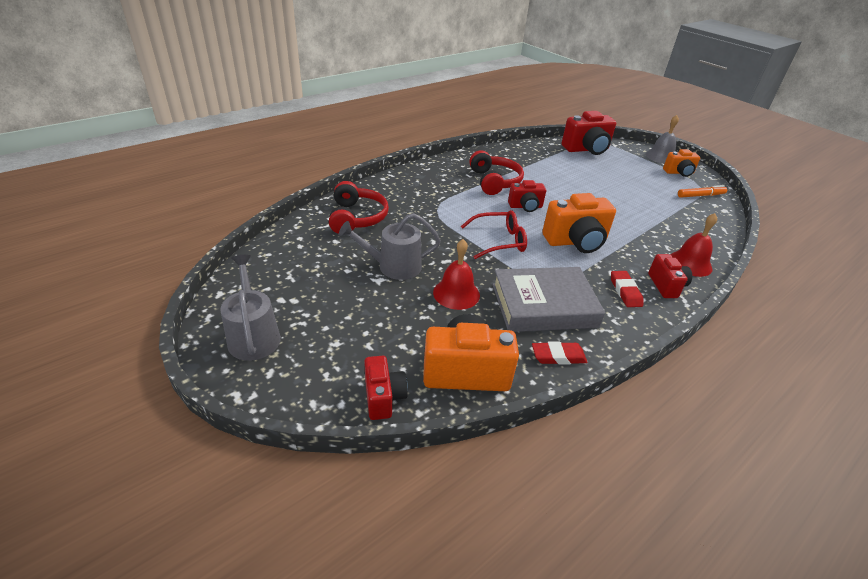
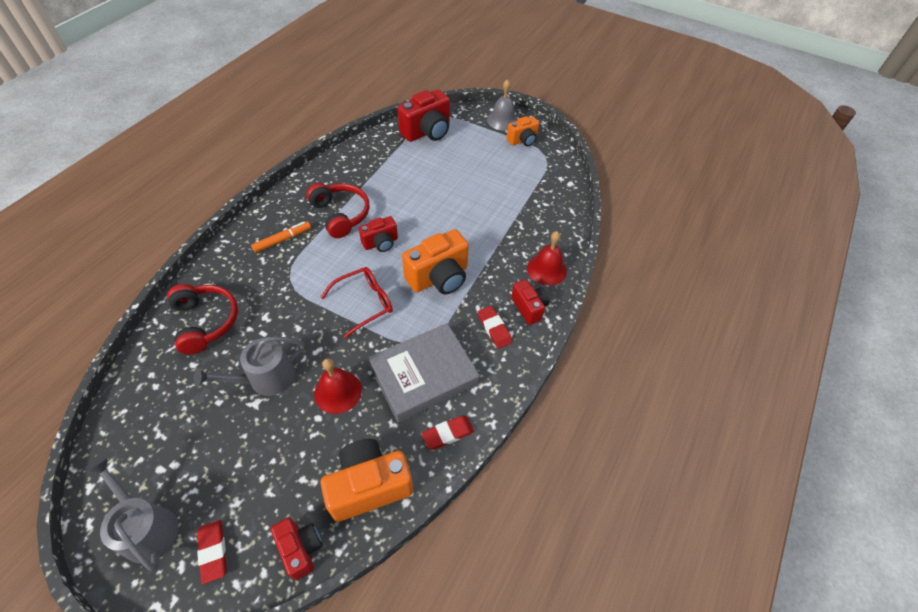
camera: 20 degrees left, 15 degrees up
orange marker [678,185,727,198] -> orange marker moved to [251,222,311,253]
none -> red eraser [197,520,227,584]

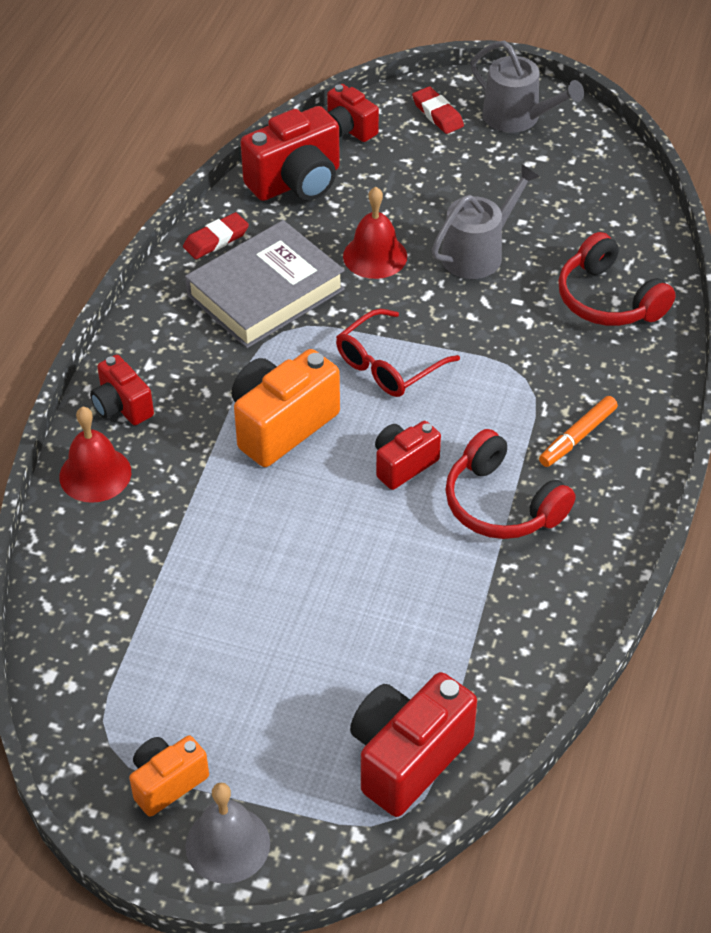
camera: 170 degrees right, 5 degrees down
orange camera [320,439,413,522] -> red camera [241,106,340,201]
red eraser [478,306,512,349] -> none

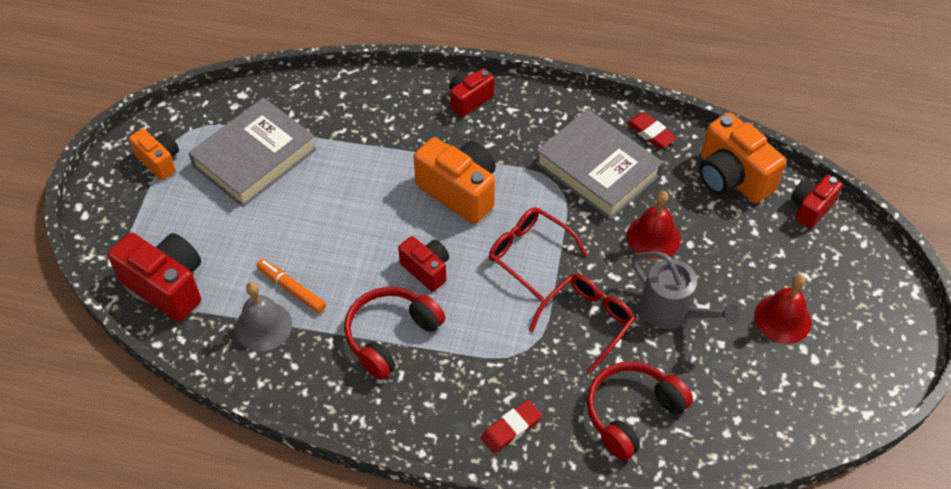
camera: 85 degrees right, 5 degrees up
red bell [59,407,131,503] -> red bell moved to [754,274,812,344]
grey bell [185,783,270,884] -> grey bell moved to [235,282,292,351]
red camera [241,106,340,201] -> orange camera [699,112,786,203]
red eraser [412,86,464,134] -> red eraser moved to [481,400,542,454]
grey watering can [470,41,584,133] -> none
orange marker [539,396,618,467] -> orange marker moved to [257,259,326,313]
none -> grey book [189,97,317,207]
none -> red glasses [529,274,635,373]

